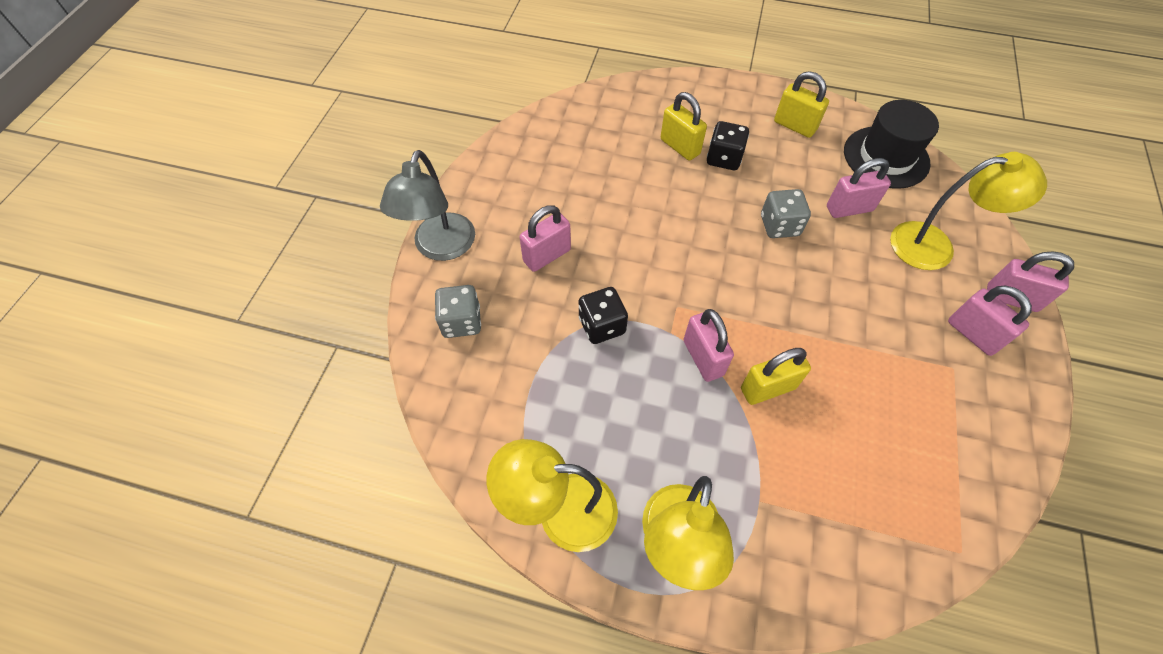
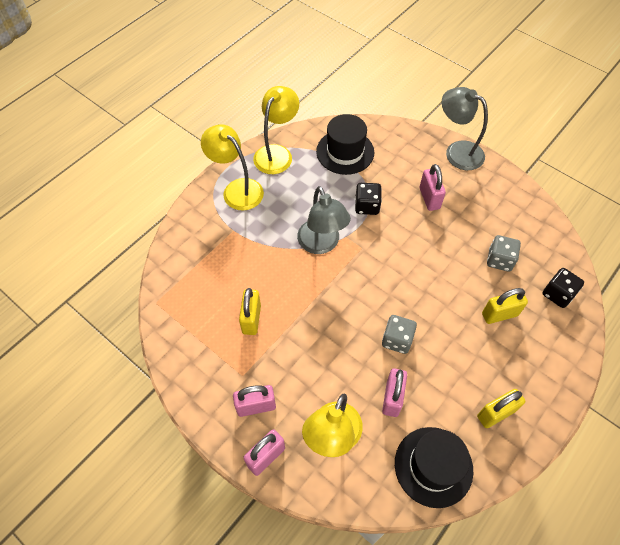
camera: 115 degrees right, 0 degrees up
grey dice [435,285,481,338] -> grey dice moved to [487,235,521,272]
pink padlock [683,309,734,382] -> grey lamp [297,186,351,254]
black dice [707,121,749,170] -> black dice moved to [543,268,584,308]
yellow padlock [741,348,811,405] -> yellow padlock moved to [239,288,261,335]
none -> black hat [316,114,374,175]

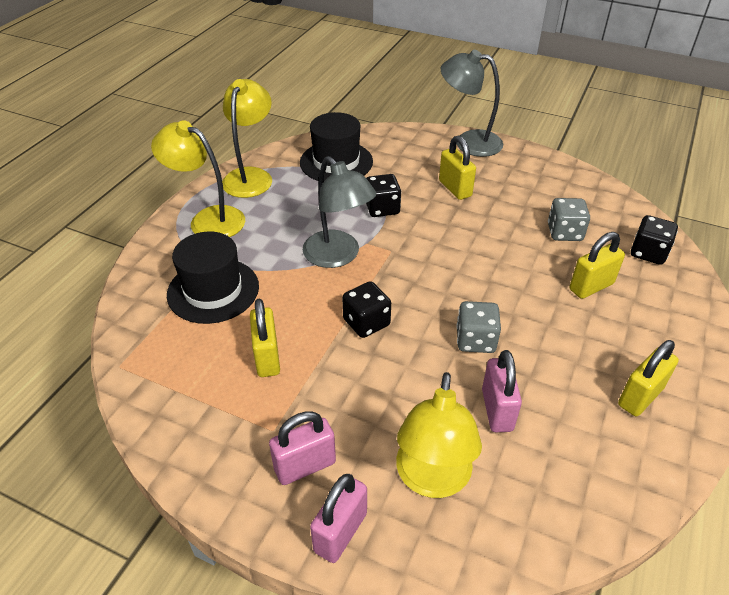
camera: 15 degrees left, 15 degrees down
black hat [395,427,473,508] -> black hat moved to [167,232,259,324]
pink padlock [419,164,446,211] -> yellow padlock [439,136,476,200]
none -> black dice [342,281,391,338]

